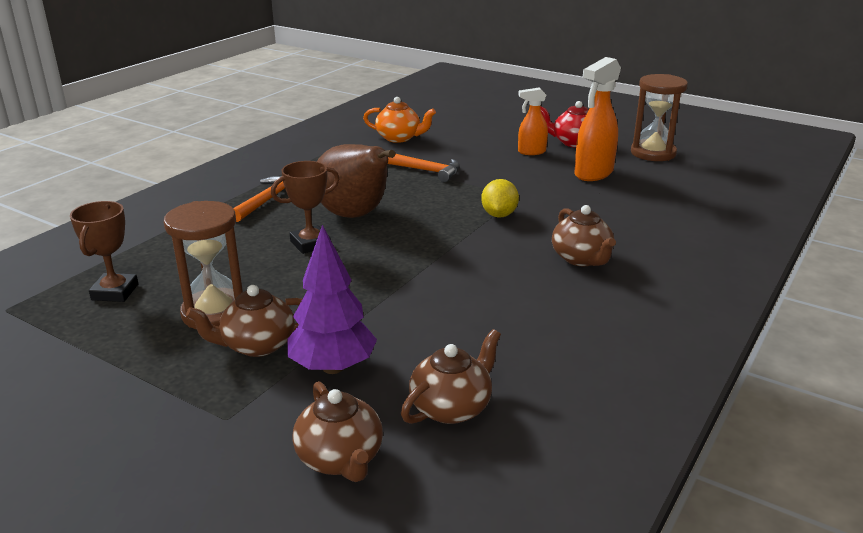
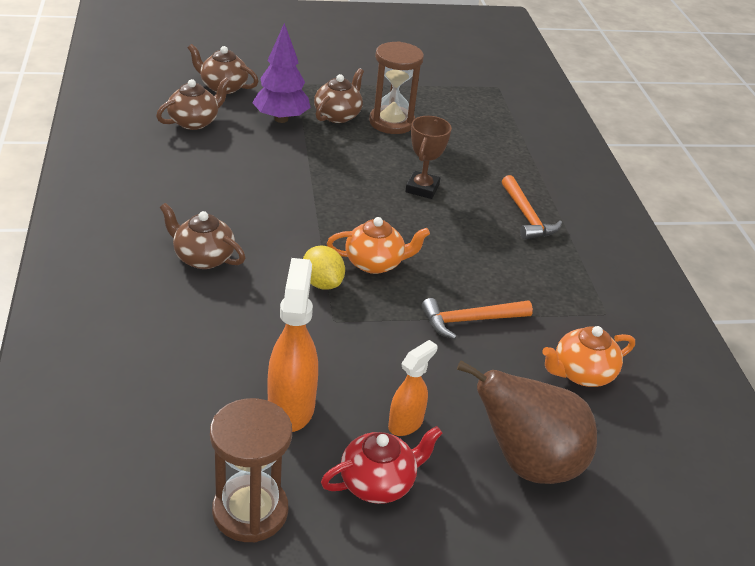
camera: 135 degrees right, 10 degrees up
brown trophy [70,201,138,302] -> none
brown pear [317,144,395,218] -> brown pear moved to [457,361,597,484]
brown teapot [401,329,501,424] -> brown teapot turned 135 degrees counterclockwise [156,77,230,130]
none -> orange teapot [327,217,430,274]

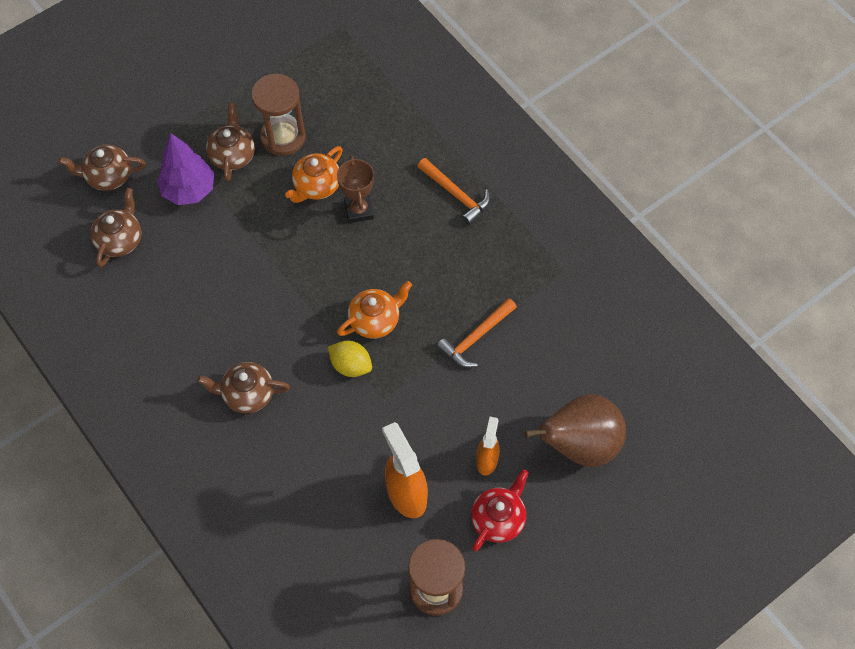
camera: 25 degrees left, 25 degrees up
orange teapot [542,326,635,387] -> orange teapot moved to [285,146,343,203]

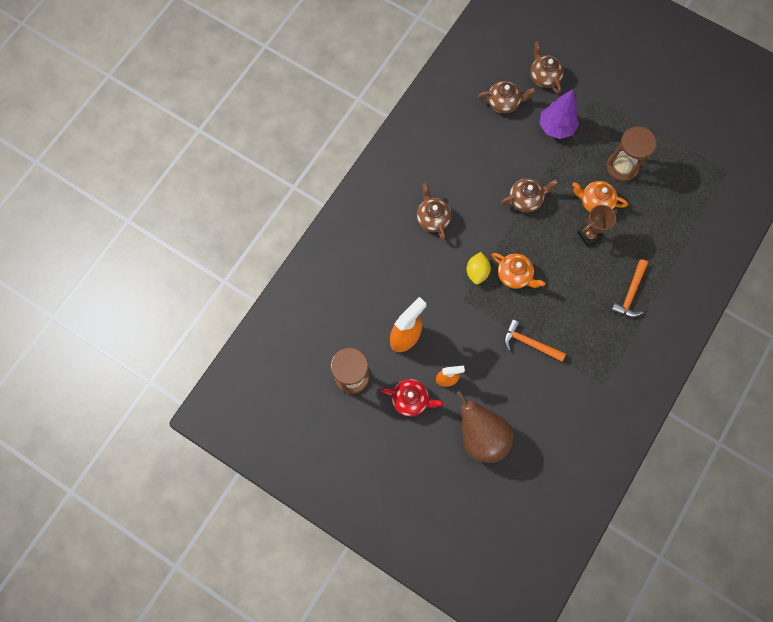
camera: 70 degrees right, 10 degrees up
brown teapot [206,103,255,181] -> brown teapot moved to [501,178,558,212]

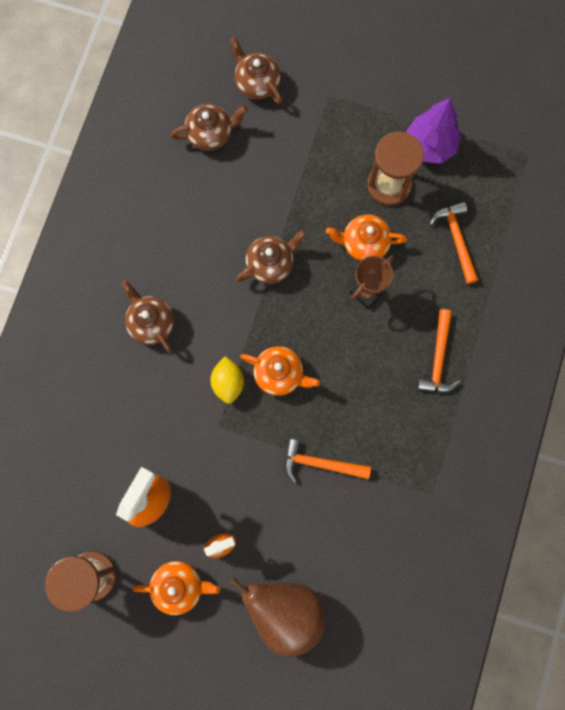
camera: 15 degrees left, 5 degrees up
red teapot [381,379,443,417] -> orange teapot [132,561,220,615]
purple tree [540,89,579,139] -> purple tree moved to [406,98,461,164]
none -> orange hammer [430,201,478,284]

